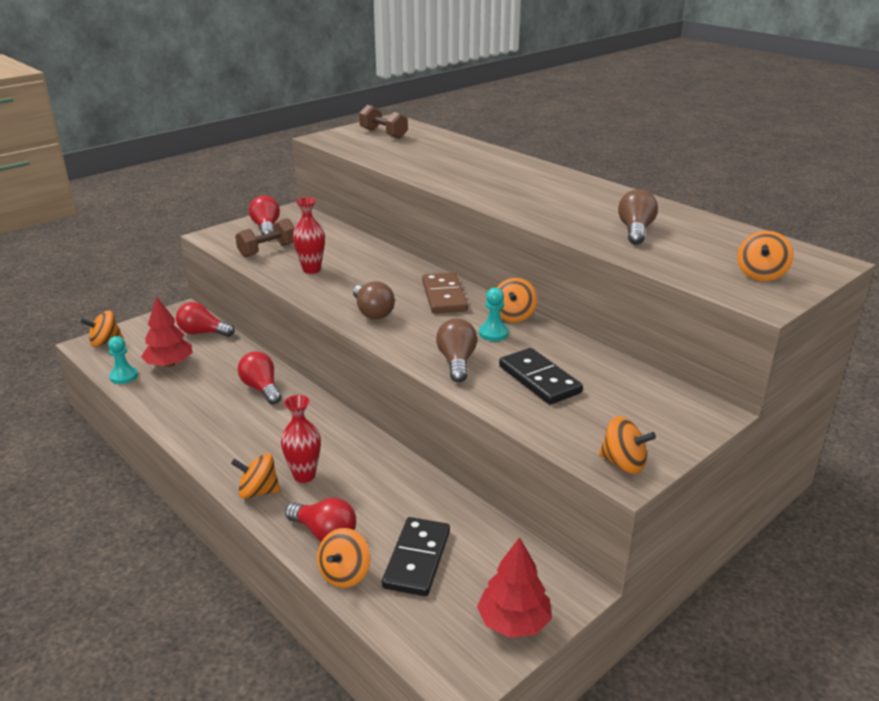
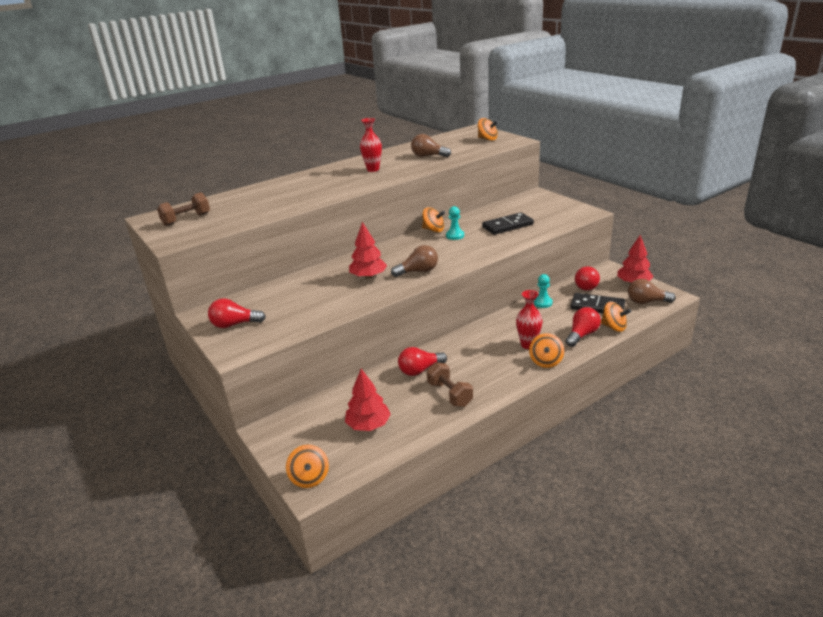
camera: 80 degrees left, 0 degrees up
turquoise pawn [108,336,138,384] -> turquoise pawn moved to [534,274,553,308]
red light bulb [176,302,235,337] -> red light bulb moved to [575,267,600,291]
brown dumbbell [235,218,295,257] -> brown dumbbell moved to [427,362,473,407]
red vase [293,197,325,274] -> red vase moved to [360,118,382,172]
brown domino [422,272,468,314] -> none
brown light bulb [436,318,477,382] -> brown light bulb moved to [628,279,676,304]
orange spinning top [599,416,656,474] -> none
none -> red tree [349,222,387,279]

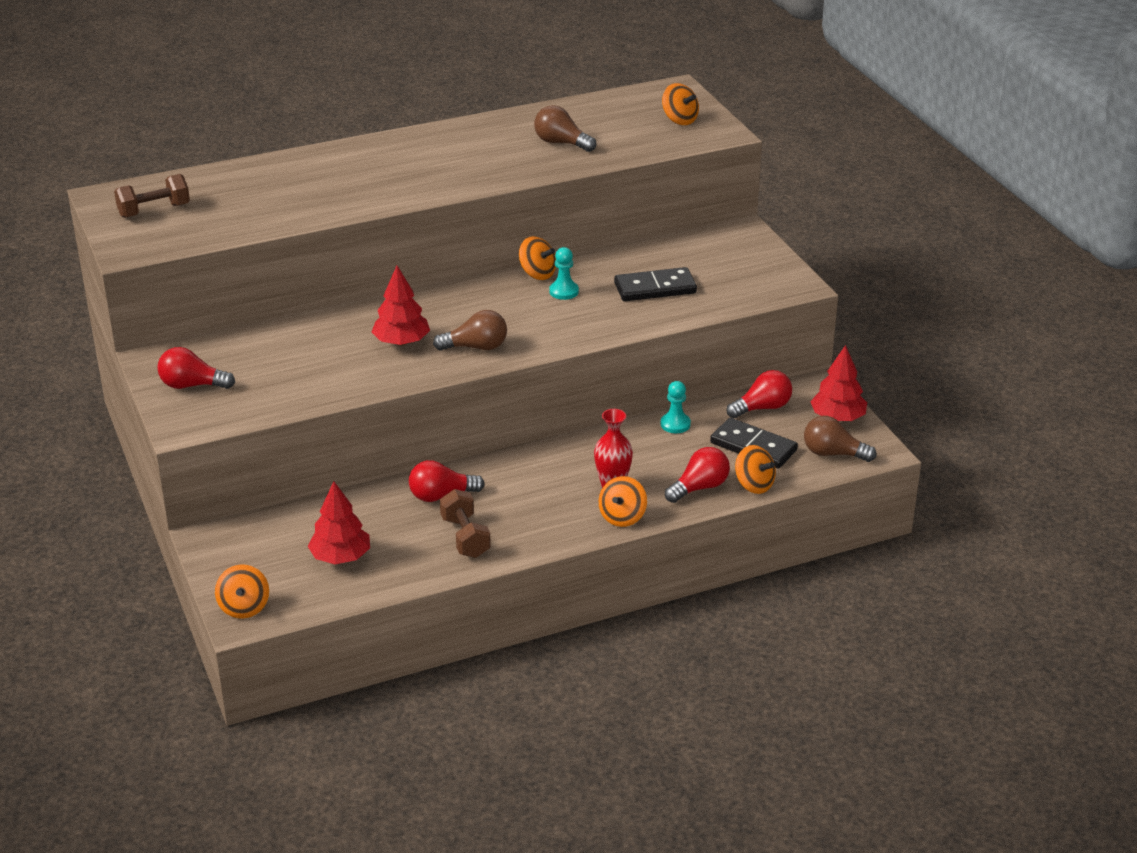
camera: 10 degrees right, 5 degrees up
red vase [360,118,382,172] -> none
red light bulb [575,267,600,291] -> red light bulb turned 150 degrees counterclockwise [727,370,792,418]

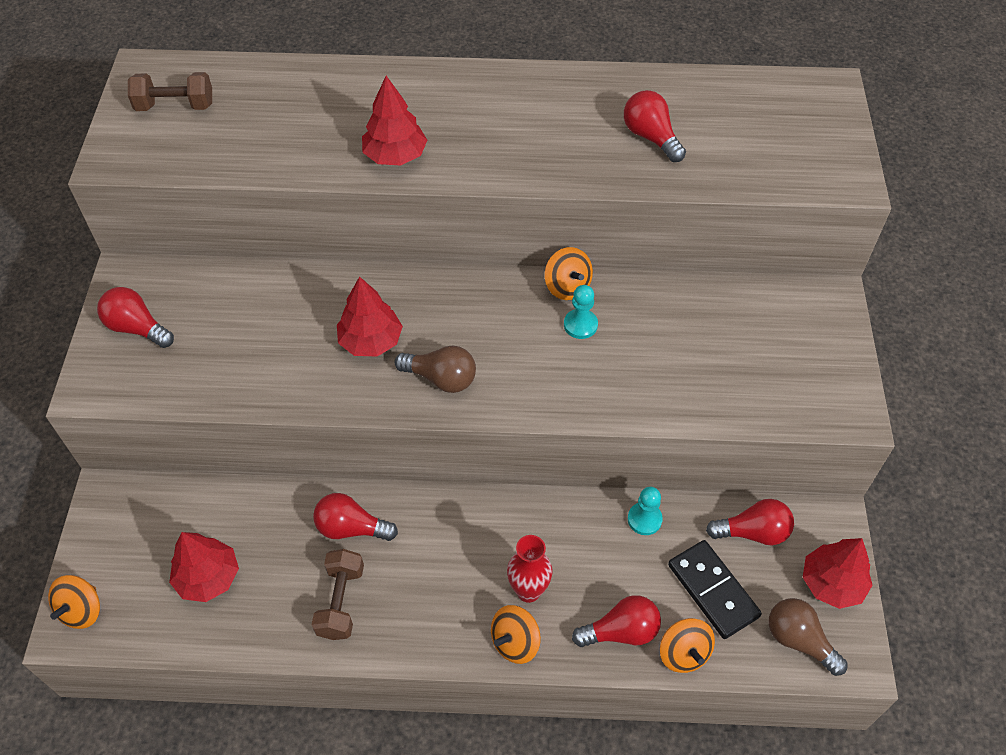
camera: 25 degrees right, 20 degrees up
brown light bulb [534,105,597,152] -> red light bulb [624,90,686,162]
black domino [614,267,697,301] -> none
orange spinning top [662,83,699,125] -> none
none -> red tree [362,76,427,166]

